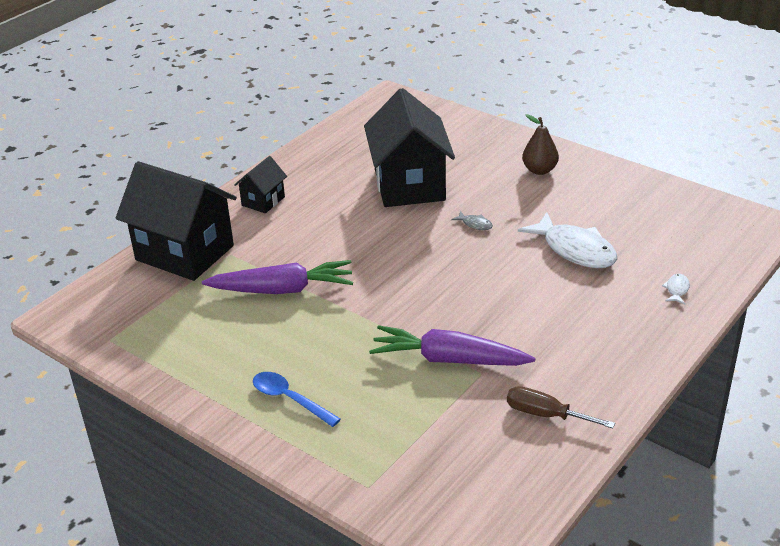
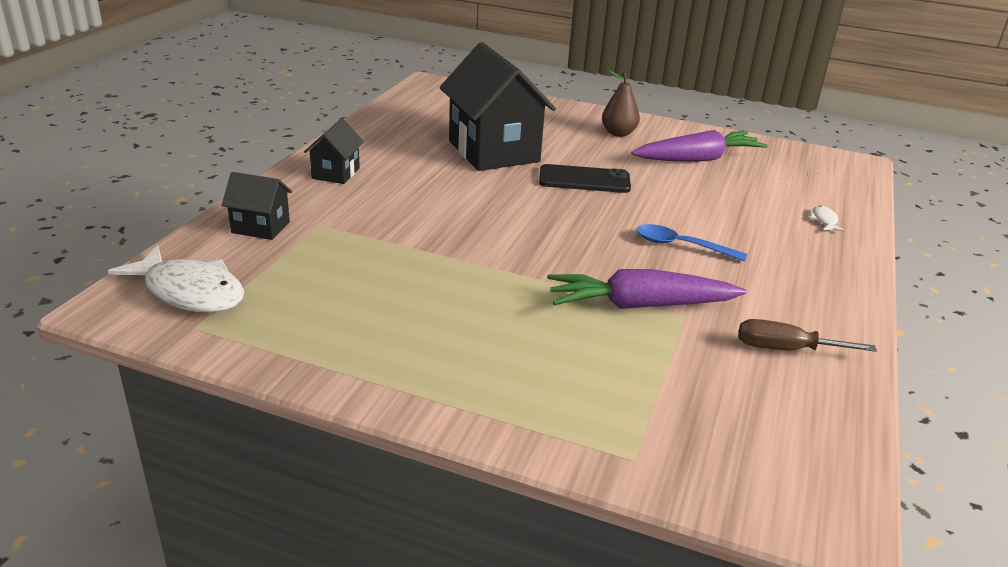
camera: 20 degrees left, 5 degrees down
black house [116,161,237,281] -> black house [222,172,292,240], size x0.48
purple carrot [202,260,353,294] -> purple carrot moved to [631,130,768,162]
blue spoon [253,372,341,427] -> blue spoon moved to [636,224,747,262]
grey fish [451,211,493,230] -> black phone [539,164,631,193]
white fish [518,212,617,268] -> white fish moved to [108,246,244,313]

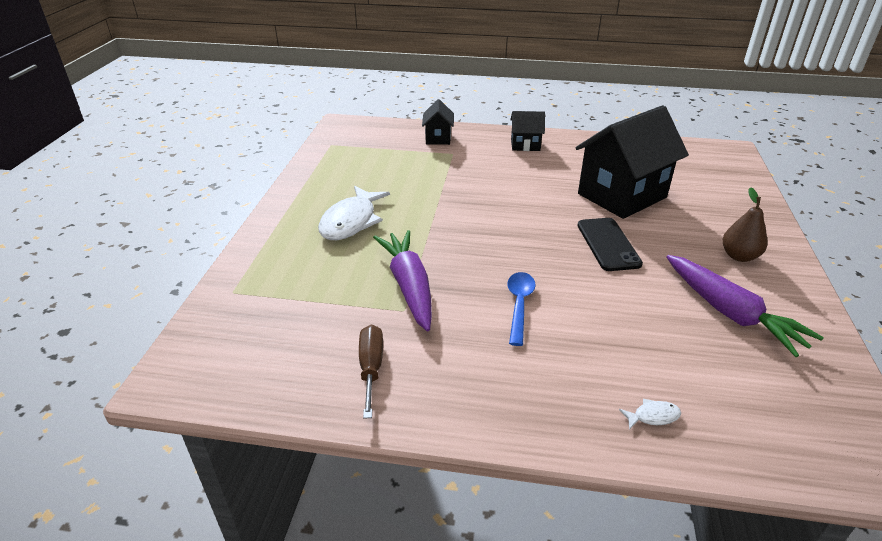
camera: 80 degrees right, 5 degrees up
white fish [108,246,244,313] -> white fish moved to [318,186,390,240]

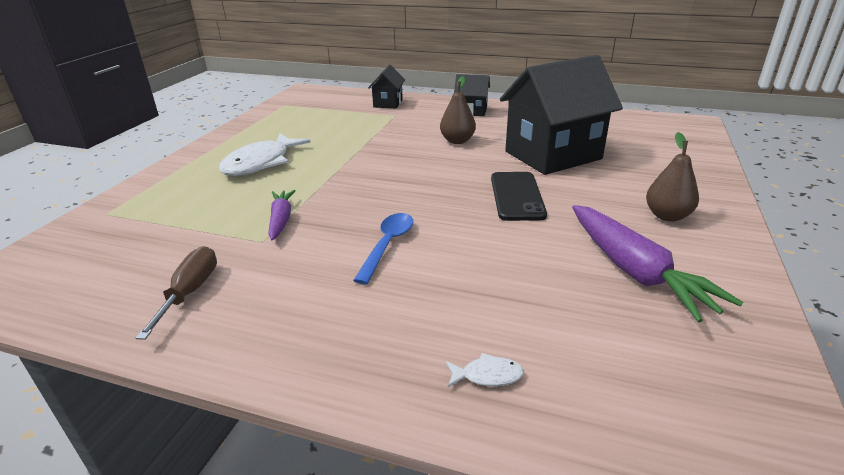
camera: 10 degrees right, 5 degrees down
purple carrot [373,230,432,331] -> purple carrot [268,190,296,240], size x0.57
none -> brown pear [440,76,476,144]

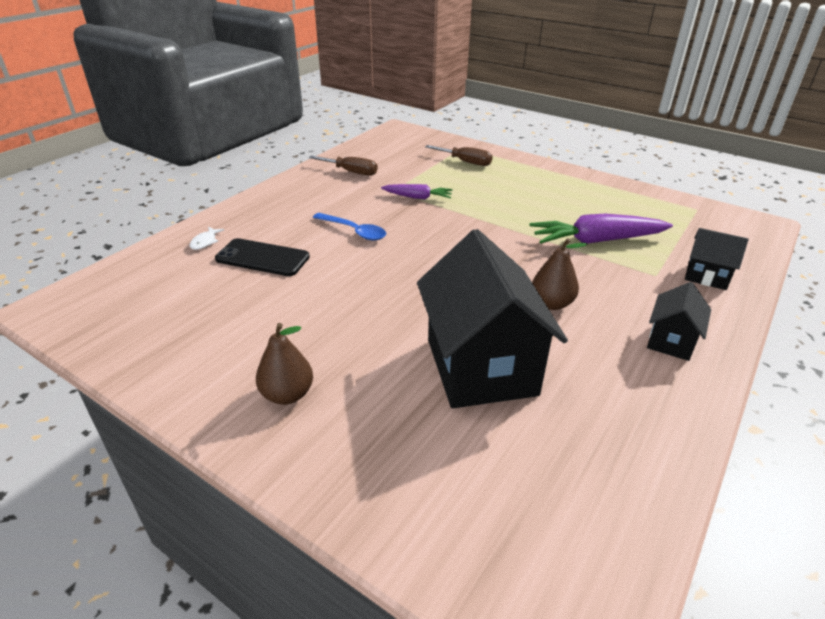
camera: 105 degrees right, 5 degrees up
white fish [219,133,311,176] -> none
black phone [491,172,547,221] -> black phone moved to [215,238,310,276]
purple carrot [572,205,743,322] -> purple carrot moved to [530,214,673,244]
none -> brown screwdriver [425,145,493,166]

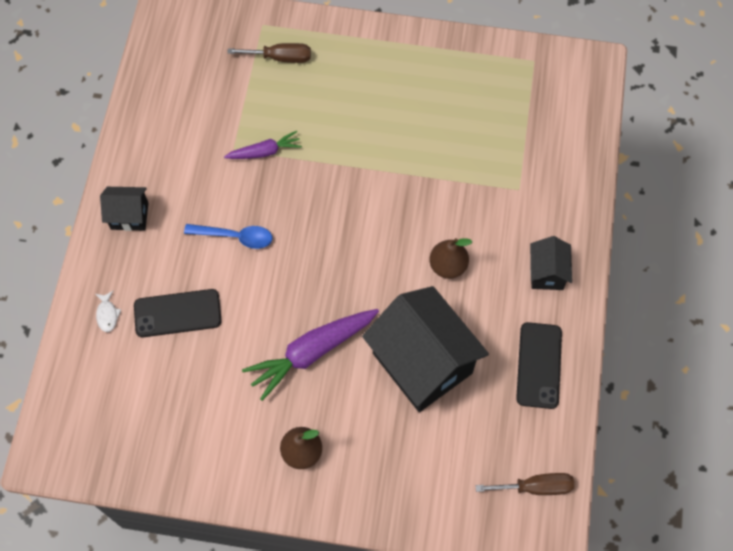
camera: 25 degrees left, 30 degrees up
brown screwdriver [309,156,378,175] -> brown screwdriver moved to [475,473,574,495]
purple carrot [530,214,673,244] -> purple carrot moved to [242,309,379,401]
black house [685,228,749,290] -> black house moved to [100,187,149,231]
none -> black phone [516,322,562,409]

